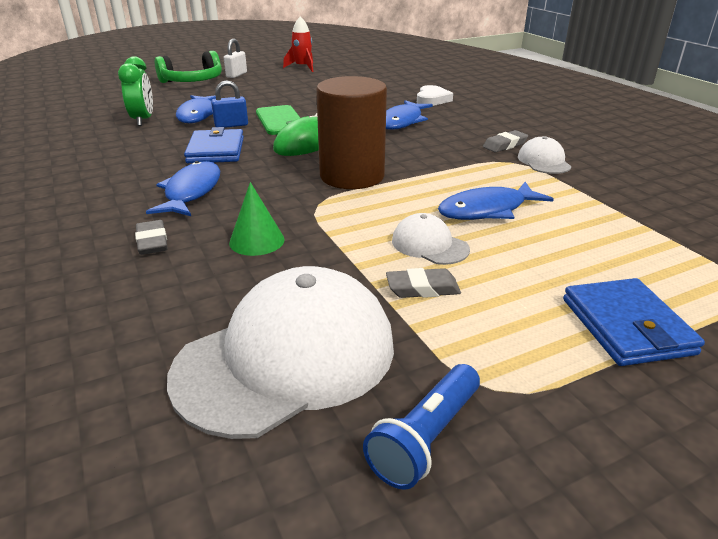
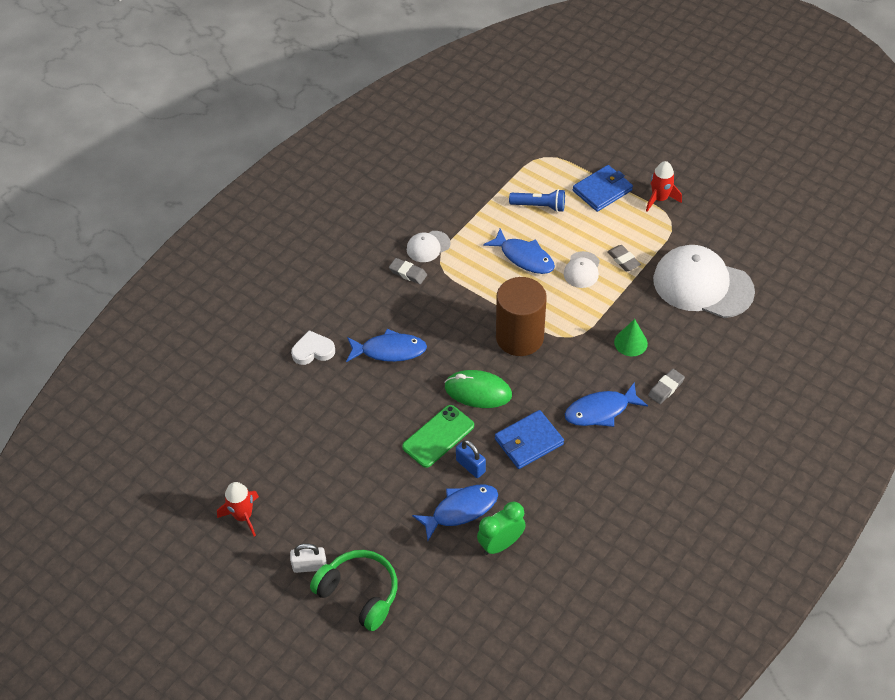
camera: 115 degrees left, 20 degrees up
blue flashlight [363,364,480,490] -> blue flashlight moved to [509,189,565,212]
none -> red rocket [646,161,682,212]

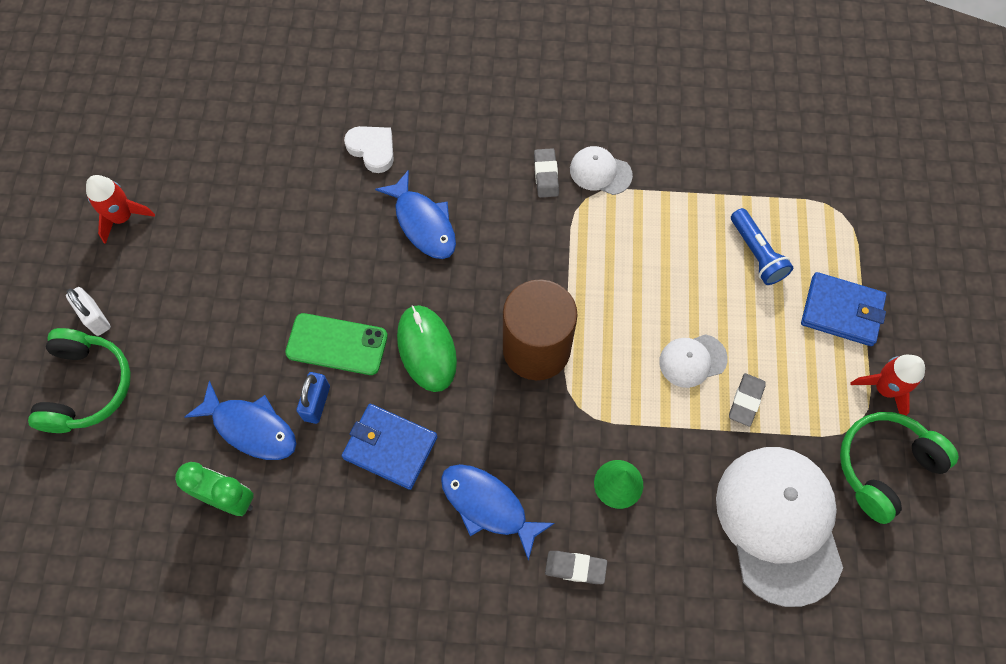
camera: 55 degrees right, 15 degrees up
blue fish [483,228,555,274] -> none
none -> green headphones [840,412,959,524]

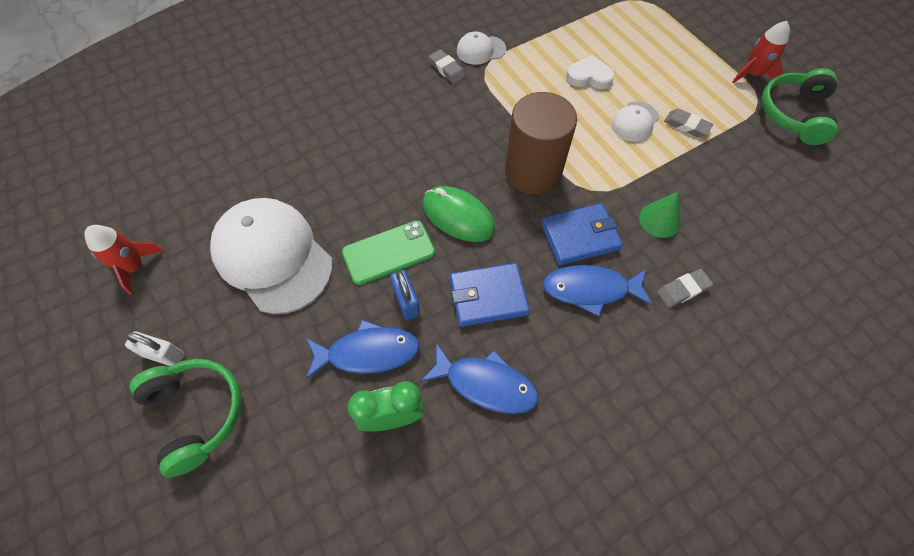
camera: 35 degrees left, 5 degrees down
white heart [344,126,394,173] -> white heart moved to [566,55,615,89]
blue fish [375,170,456,259] -> blue fish moved to [420,343,538,414]
white cap [716,447,843,607] -> white cap moved to [210,198,333,314]
grey eraser [729,373,766,427] -> grey eraser turned 45 degrees counterclockwise [664,109,713,137]
blue flashlight [731,208,793,285] -> none
blue wallet [801,272,886,346] -> blue wallet moved to [541,203,623,266]

